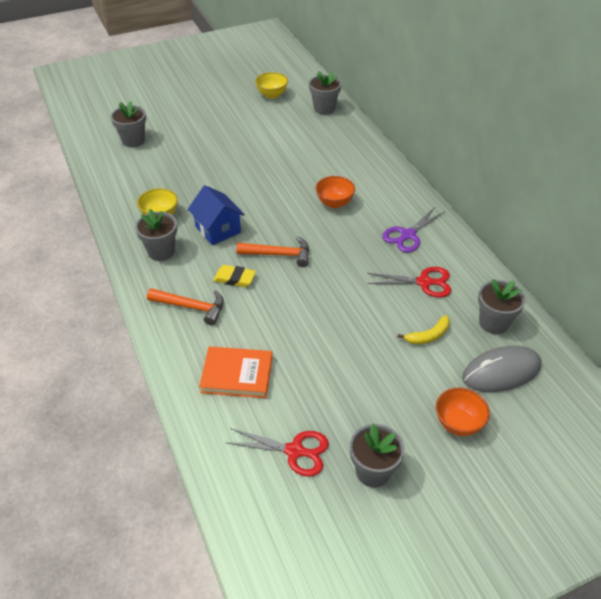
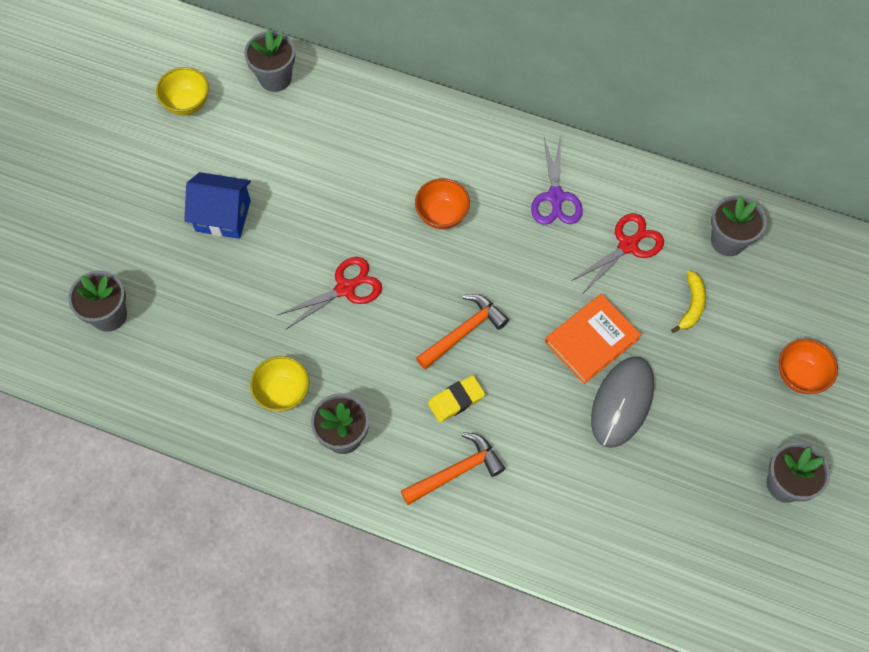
camera: 45 degrees left, 20 degrees up
blue house [188,185,245,245] -> blue house moved to [184,172,251,239]
orange book [199,347,272,398] -> orange book moved to [545,294,641,384]
red scissors [227,428,329,477] -> red scissors moved to [278,257,382,330]
grey mouse [462,346,542,392] -> grey mouse moved to [591,357,654,448]

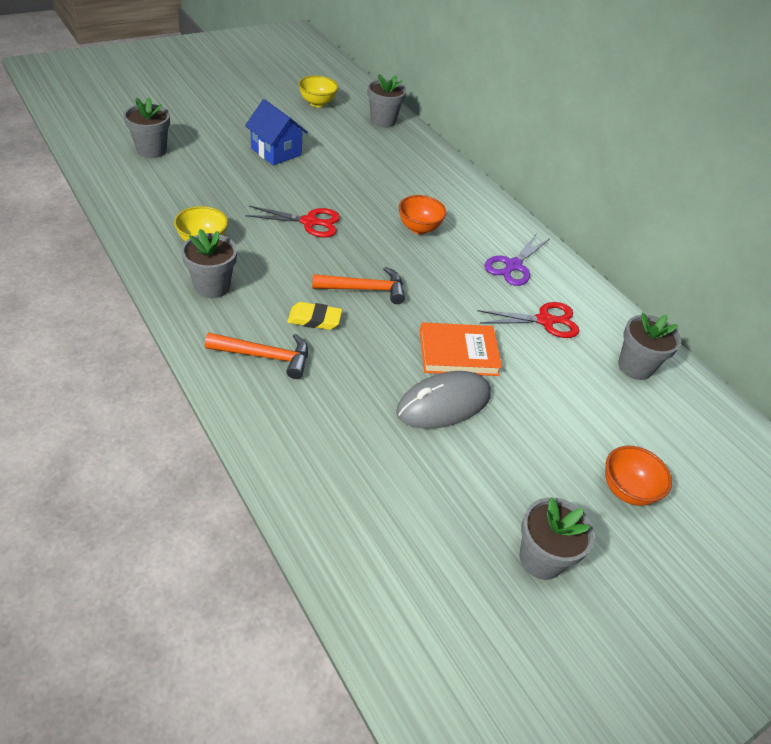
camera: 30 degrees right, 20 degrees down
yellow banana [671,270,706,333] -> none

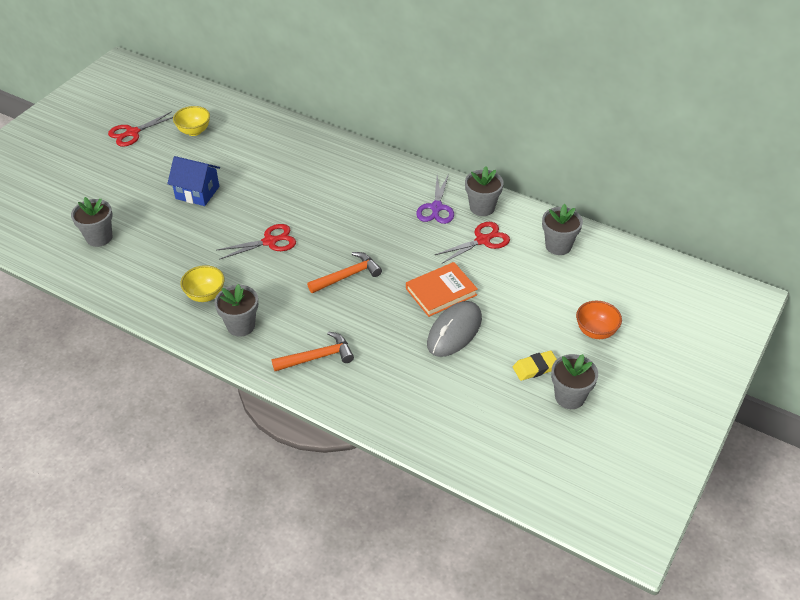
camera: 20 degrees left, 0 degrees up
yellow eraser [287,302,342,330] -> yellow eraser moved to [513,351,557,381]
grey flower pot [368,74,407,128] -> grey flower pot moved to [465,166,504,216]
orange bowl [398,195,447,234] -> none
none -> red scissors [108,111,173,146]

